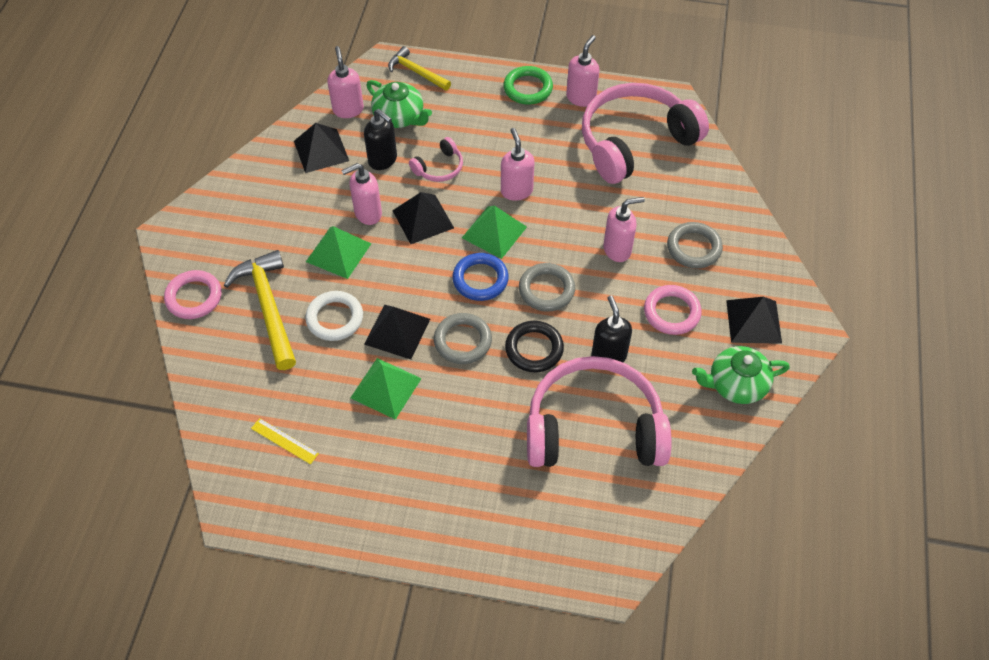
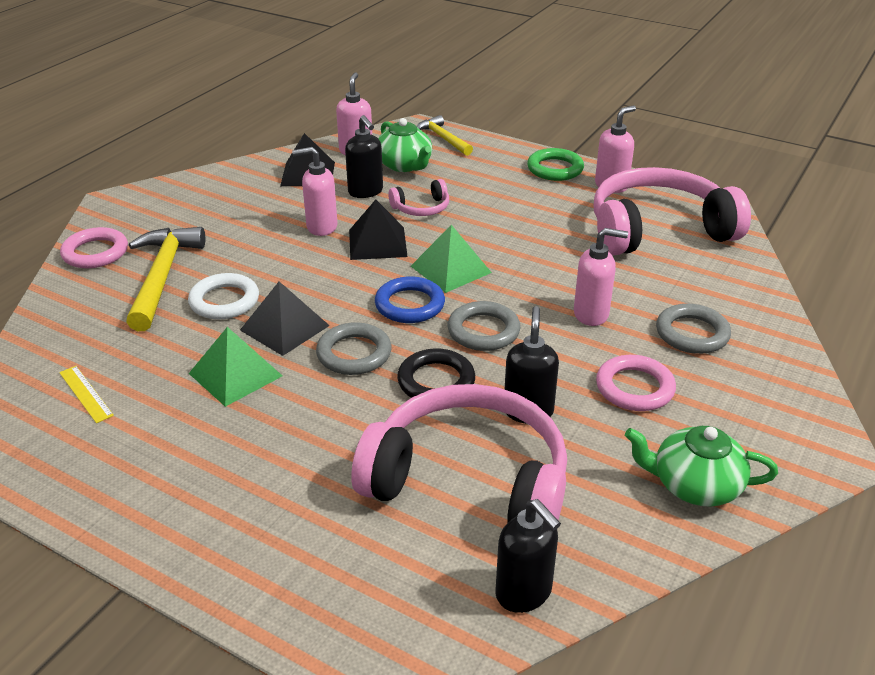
camera: 20 degrees right, 20 degrees down
green pyramid [306,226,371,279] -> none
pink soap dispenser [501,128,535,201] -> none
black pyramid [726,297,782,344] -> none
none -> black soap dispenser [495,499,561,613]

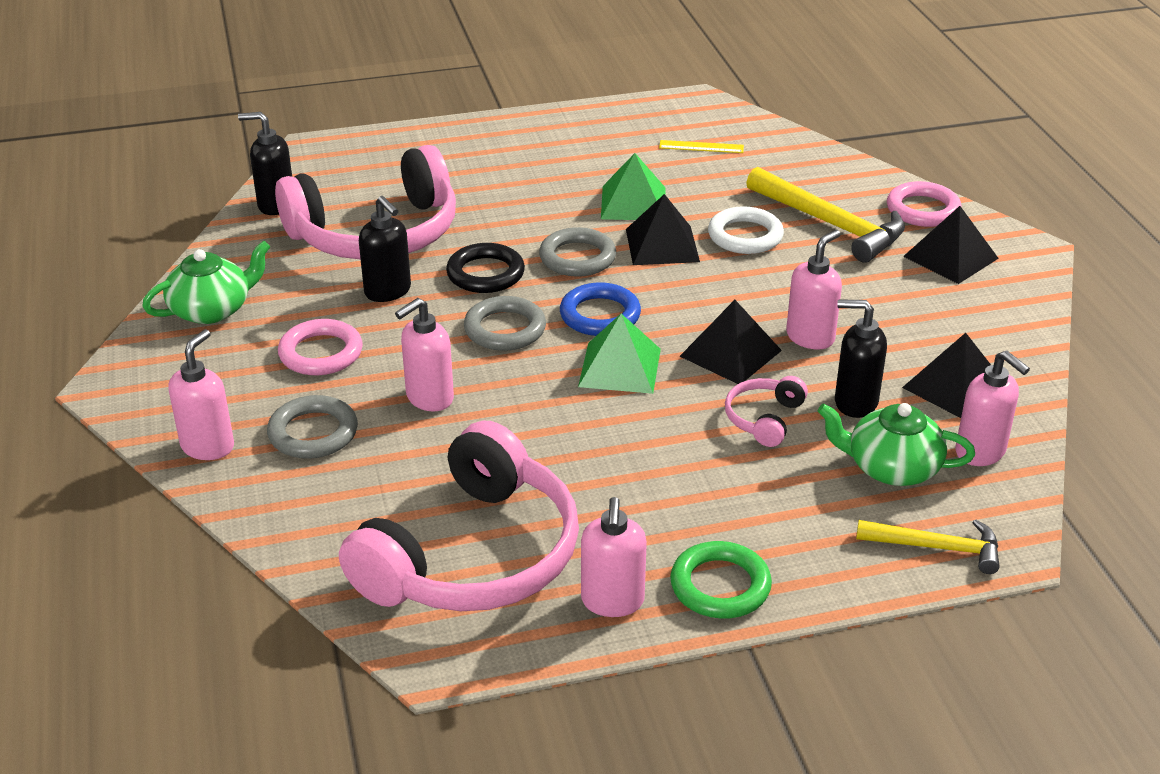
camera: 135 degrees right, 0 degrees up
none -> pink soap dispenser [168,329,234,460]
none -> black pyramid [903,206,999,284]

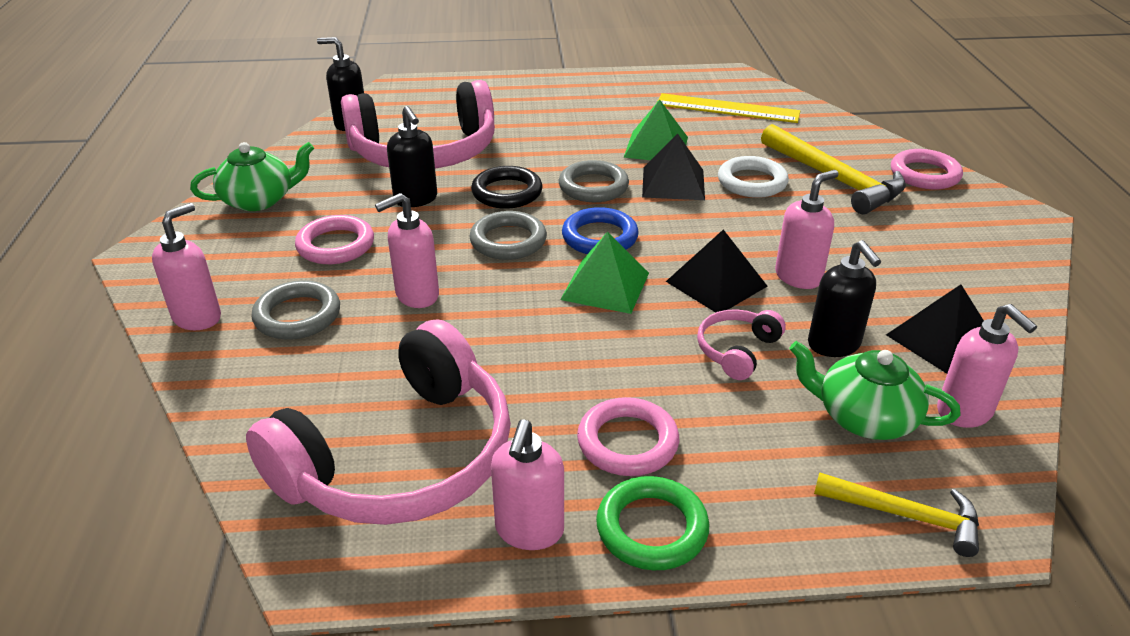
camera: 10 degrees right, 0 degrees up
yellow ruler [659,140,744,153] -> yellow ruler [657,93,800,123], size x1.91
black soap dispenser [835,299,887,418] -> black soap dispenser turned 135 degrees counterclockwise [808,240,881,357]
black pyramid [903,206,999,284] -> none
none -> pink ring [577,397,679,476]

